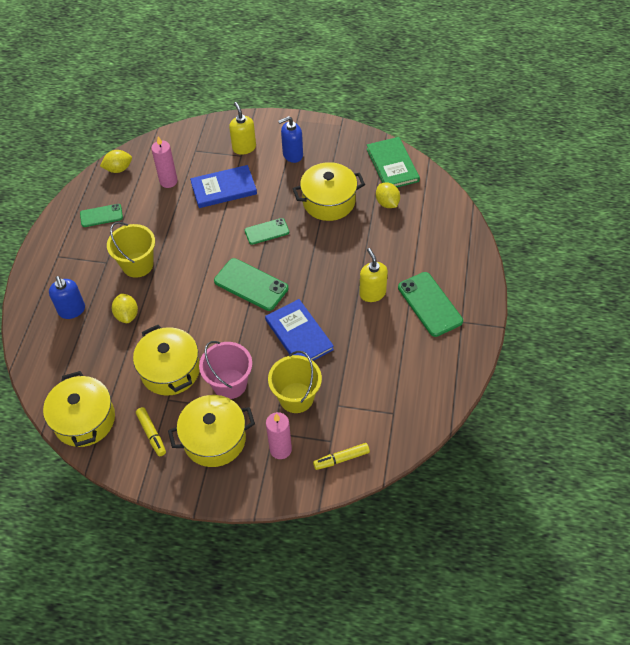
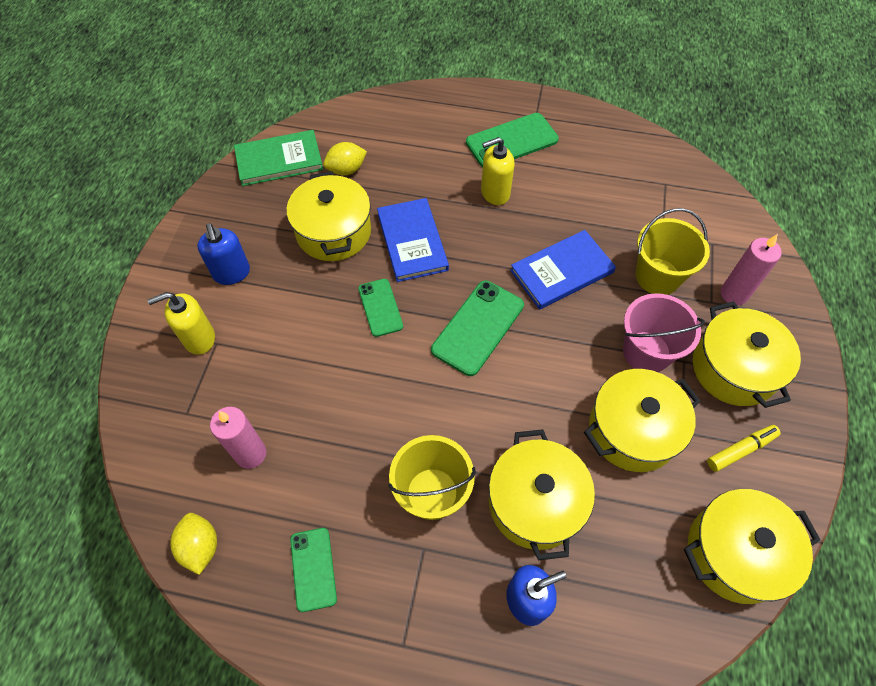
camera: 90 degrees left, 5 degrees up
yellow lemon [112,293,138,323] -> yellow pot [489,429,595,561]
blue book [190,165,257,208] -> blue book moved to [377,198,449,282]
yellow marker [313,443,370,470] -> none

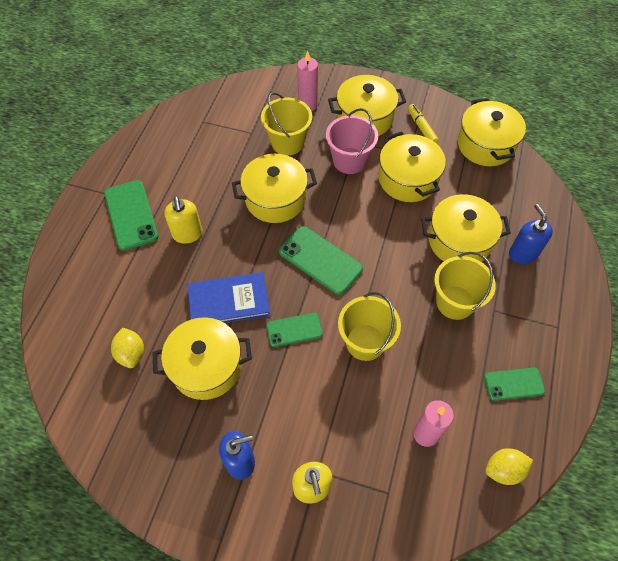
camera: 85 degrees left, 0 degrees up
green book [234,130,323,186] -> none
blue book [510,230,616,310] -> yellow pot [232,154,317,223]
none -> yellow bucket [338,292,401,361]

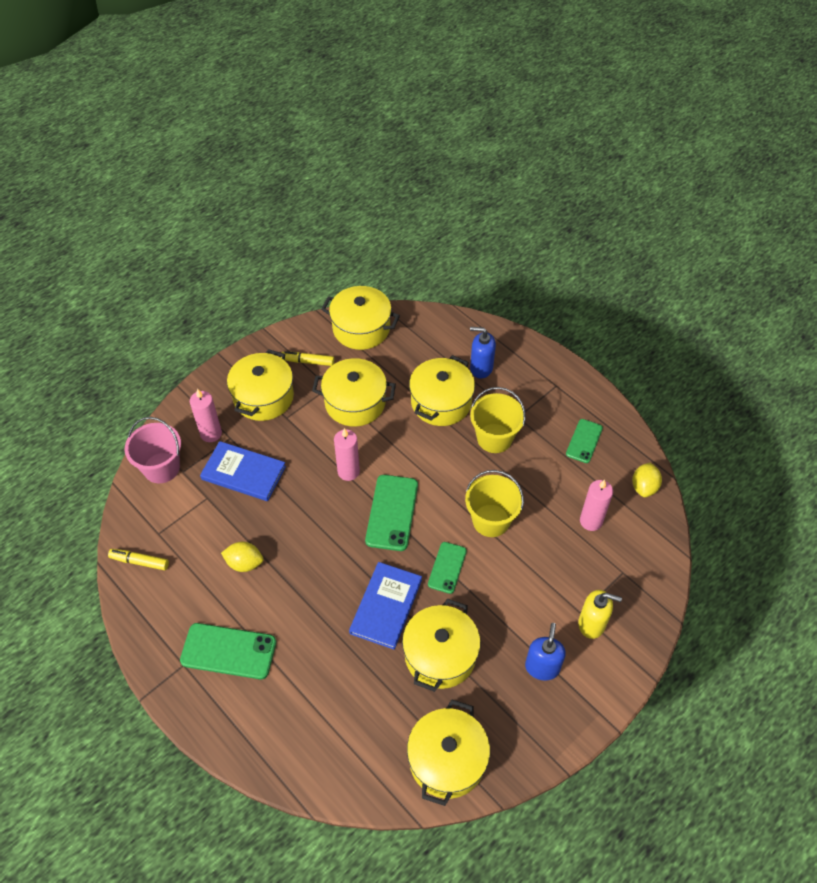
camera: 60 degrees left, 5 degrees down
yellow lemon [111,328,144,368] -> yellow lemon moved to [221,542,263,572]
yellow soap dispenser [164,196,203,244] -> none
yellow pot [232,154,317,223] -> yellow pot moved to [407,699,490,806]
yellow bucket [261,92,312,155] -> blue book [200,441,286,501]
green phone [279,226,363,295] -> green phone turned 60 degrees counterclockwise [365,475,418,551]
pink bucket [326,108,378,174] -> pink bucket moved to [125,417,181,483]
none -> yellow marker [108,549,169,570]
none -> pink candle [334,428,360,481]

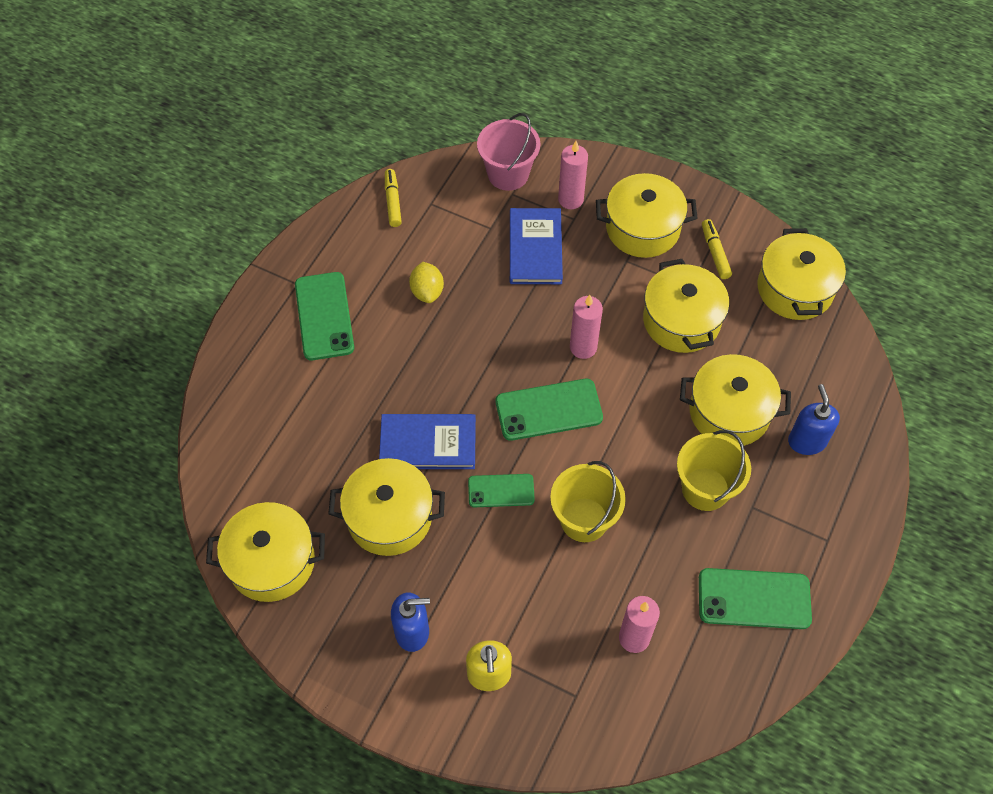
camera: 70 degrees right, 5 degrees up
green phone [566,419,603,463] -> green phone [699,568,812,629], size x1.61
yellow lemon [632,463,662,497] -> none

